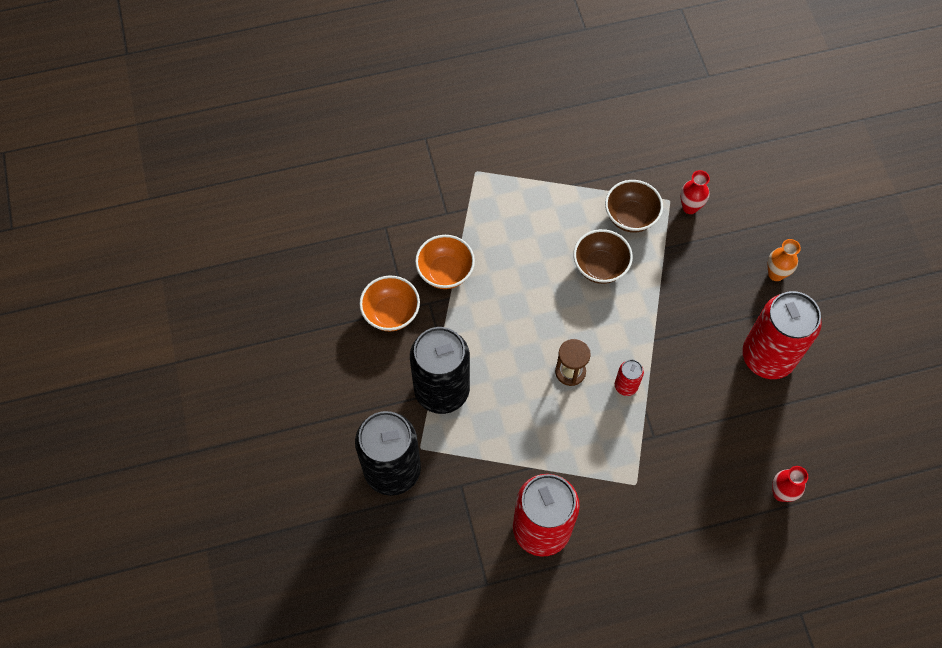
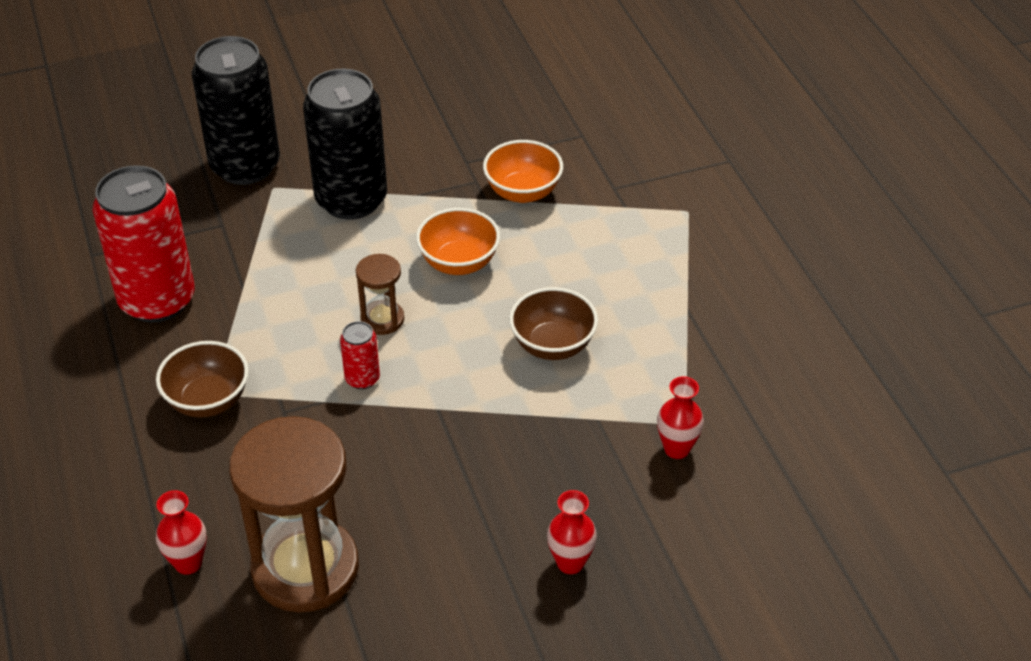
camera: 85 degrees right, 20 degrees down
orange bowl [359,276,420,331] -> orange bowl moved to [416,208,500,275]
brown bowl [605,180,663,232] -> brown bowl moved to [156,341,249,418]
red can [742,291,822,379] -> none
orange vase [768,239,801,281] -> red vase [547,490,597,574]
none -> brown hourglass [229,416,359,613]

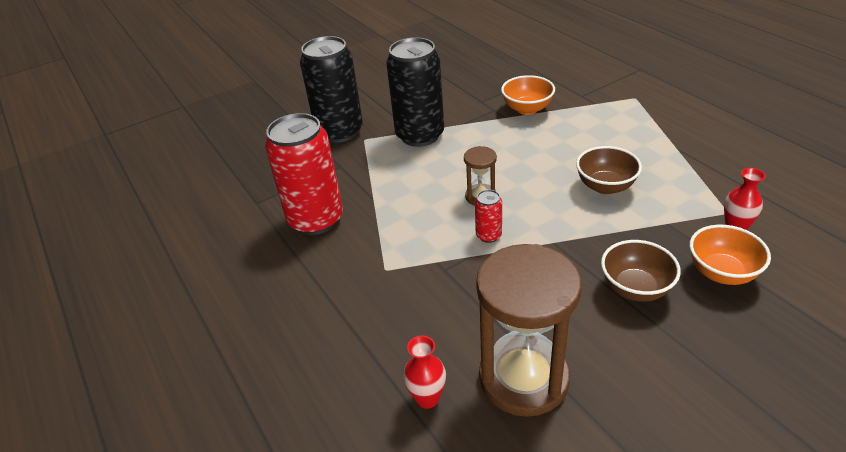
camera: 10 degrees left, 5 degrees down
brown bowl [156,341,249,418] -> brown bowl moved to [601,240,681,302]
orange bowl [416,208,500,275] -> orange bowl moved to [689,225,771,285]
red vase [547,490,597,574] -> none

